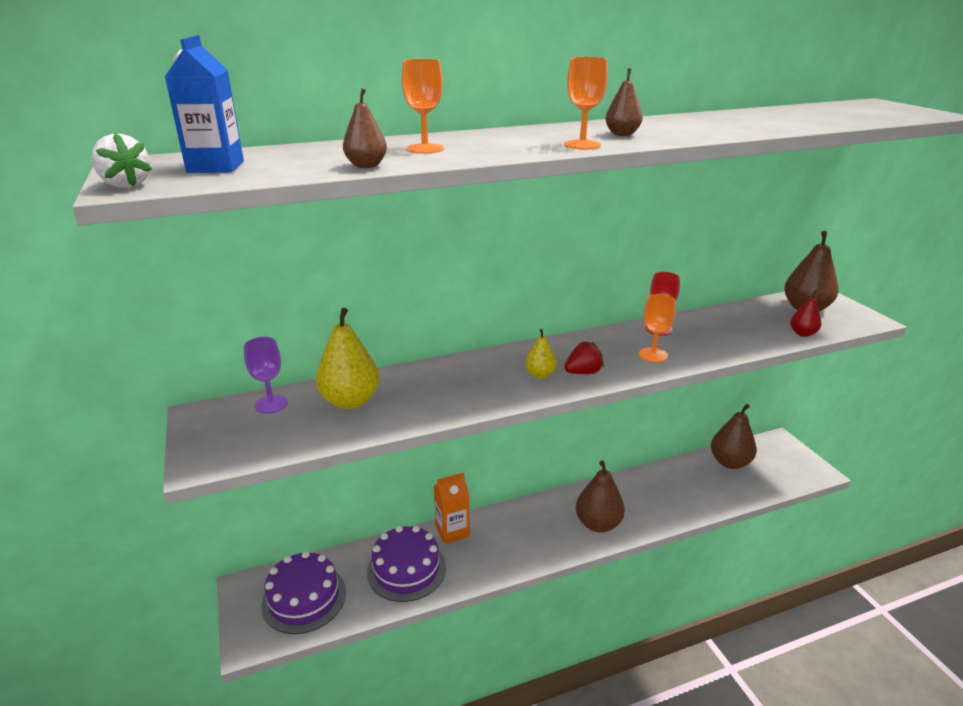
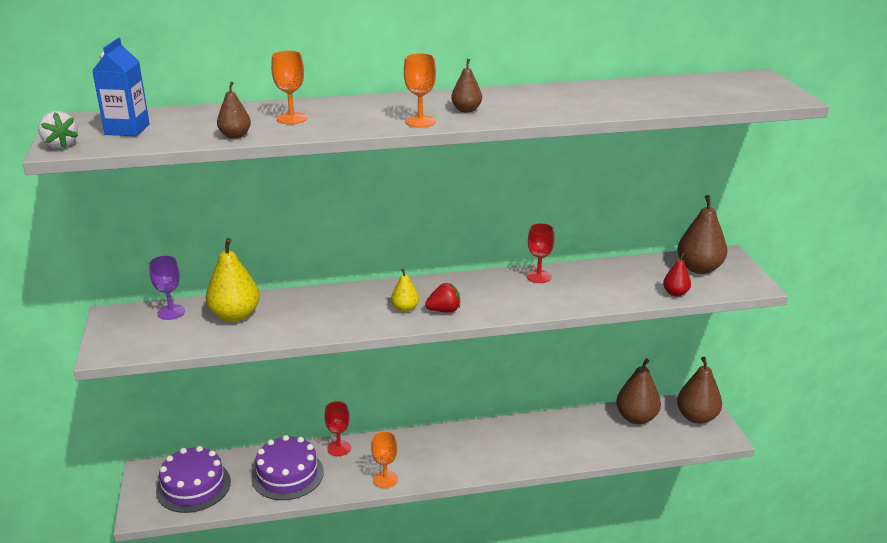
camera: 10 degrees right, 0 degrees up
orange carton [434,473,470,544] -> red goblet [324,401,351,456]
brown pear [576,461,625,533] -> brown pear moved to [677,357,722,424]
orange goblet [639,294,676,363] -> orange goblet moved to [371,431,398,488]

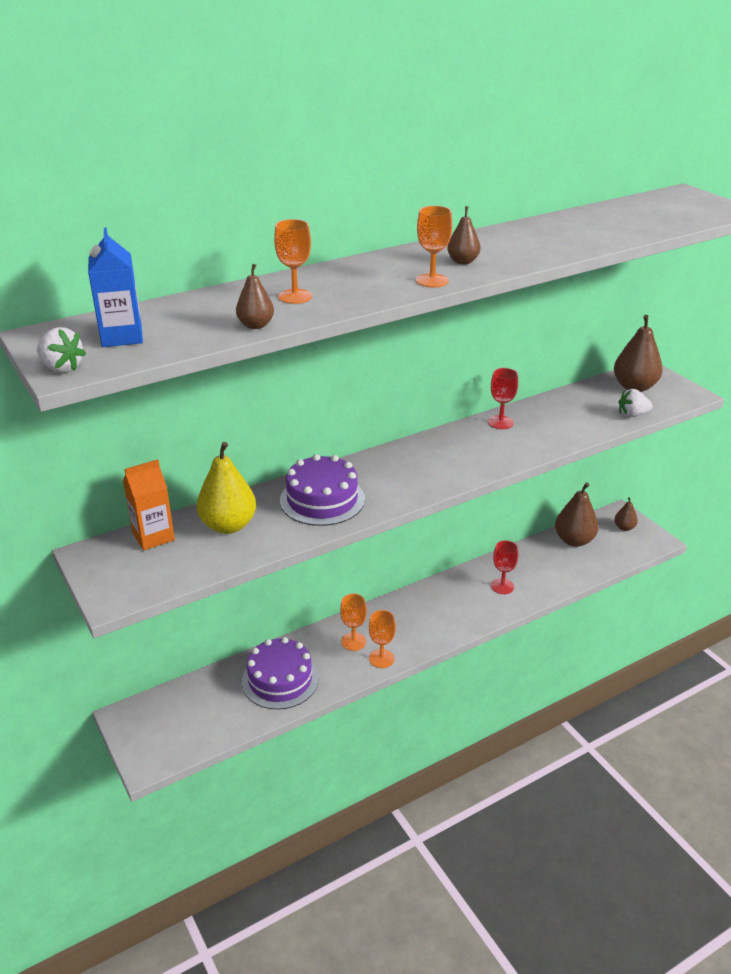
camera: 20 degrees left, 5 degrees up
purple goblet [149,256,185,320] -> orange carton [123,459,175,550]
purple cake [156,446,231,513] -> purple cake moved to [280,454,365,526]
red goblet [324,401,351,456] -> red goblet moved to [491,540,518,594]
yellow pear [391,269,419,312] -> none
red strawberry [425,283,460,312] -> none
red pear [663,253,691,297] -> white strawberry [618,389,653,417]
brown pear [677,357,722,424] -> brown pear [614,497,638,531], size x0.54
none -> orange goblet [340,594,367,651]

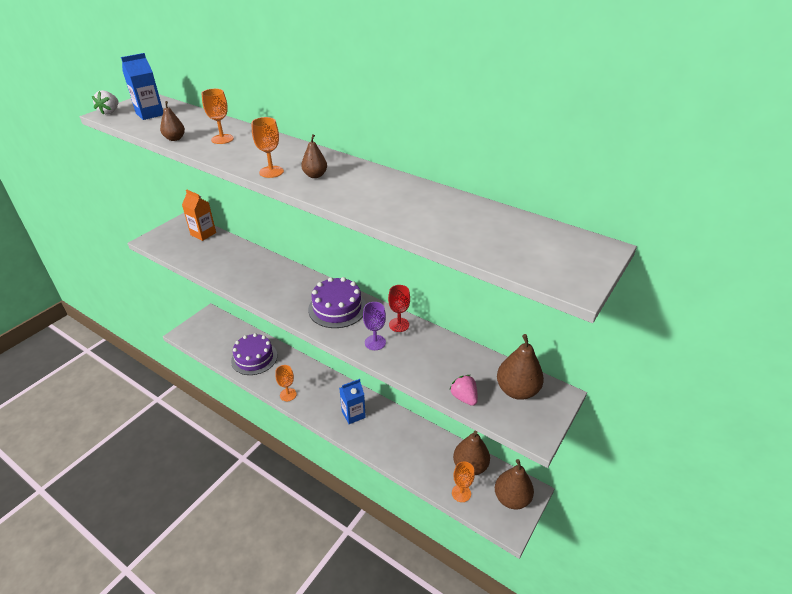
camera: 65 degrees right, 5 degrees up
yellow pear [197,442,256,534] -> none
purple cake [280,454,365,526] -> purple cake moved to [308,277,366,328]
orange goblet [340,594,367,651] -> orange goblet moved to [452,462,475,502]
red goblet [491,540,518,594] -> none
brown pear [614,497,638,531] -> brown pear [495,459,534,509], size x1.85
white strawberry [618,389,653,417] -> pink strawberry [449,375,478,406]
none -> blue carton [339,379,366,424]
none -> purple goblet [363,302,386,350]

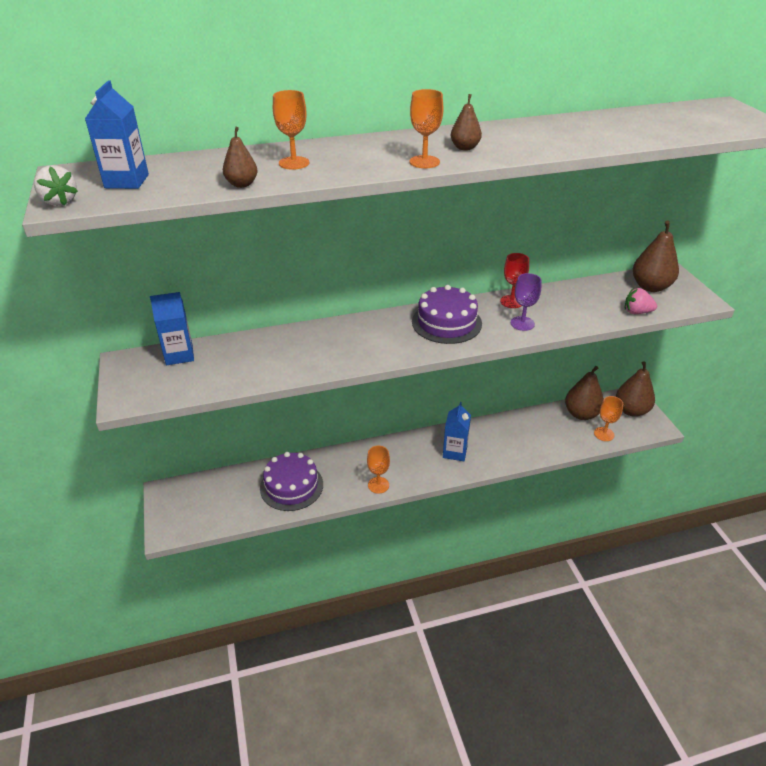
camera: 50 degrees left, 0 degrees up
orange carton [182,190,216,241] -> blue carton [150,292,194,365]

